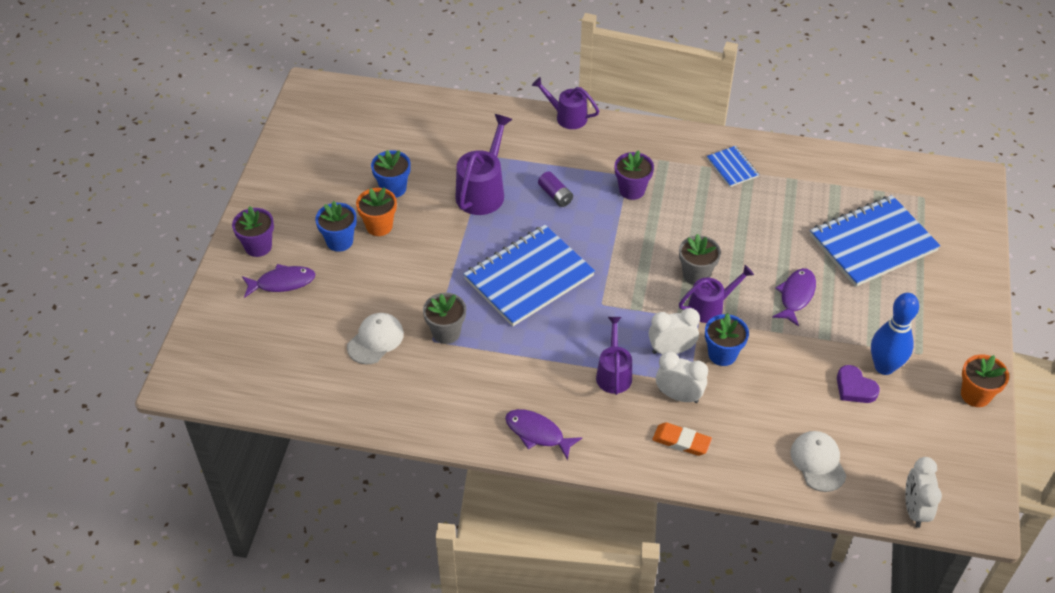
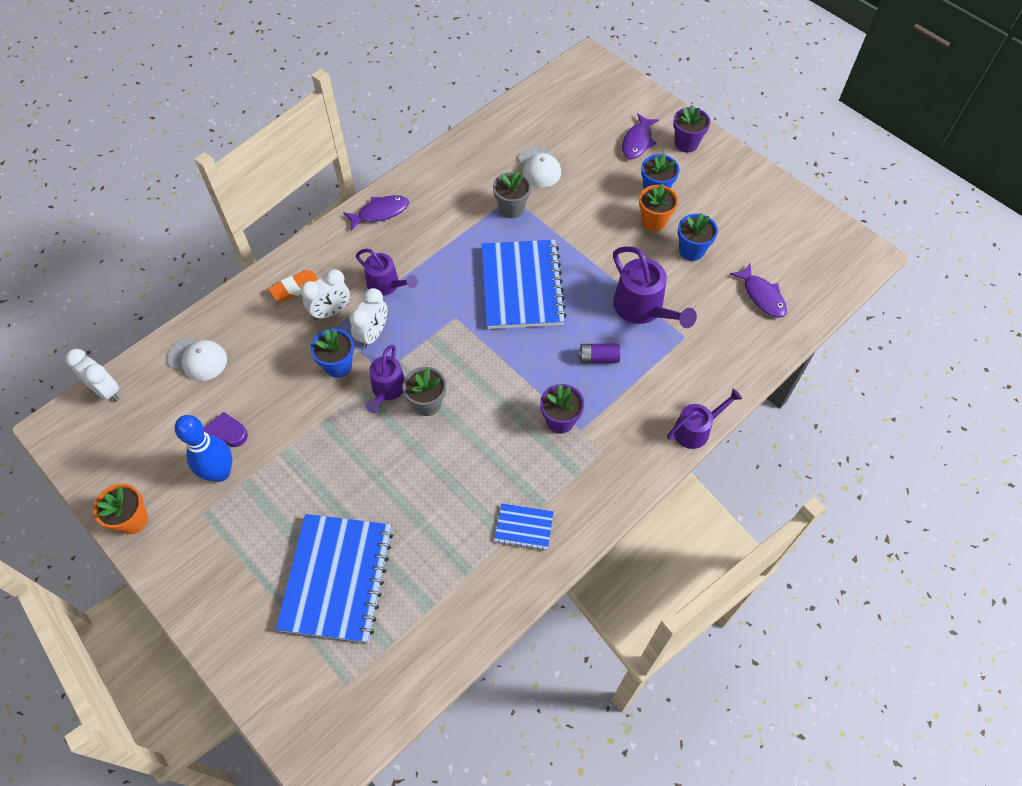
camera: 125 degrees right, 10 degrees up
purple fish [772,268,816,326] -> purple fish moved to [730,264,787,318]

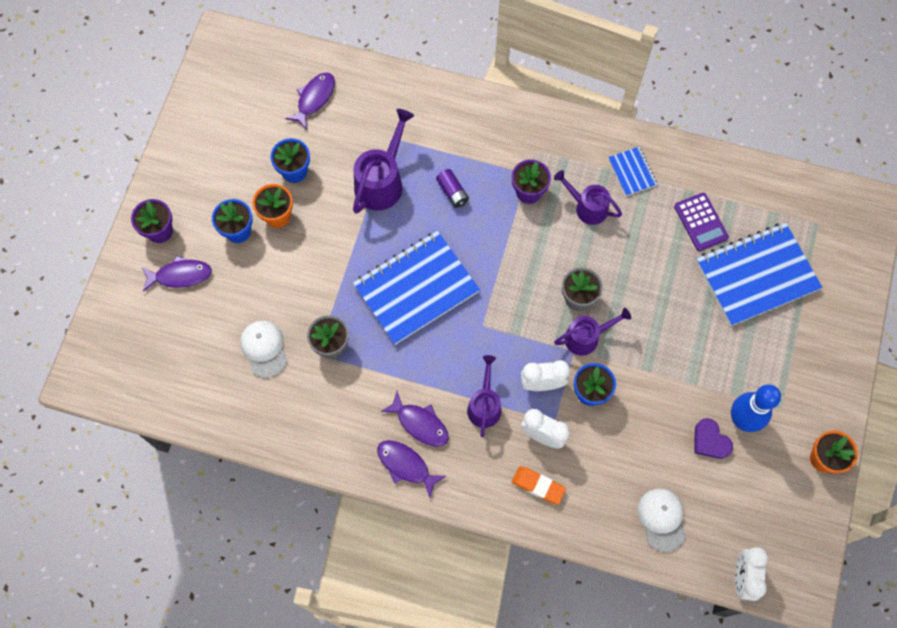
camera: 120 degrees left, 10 degrees up
white cap [518,146,561,187] -> white cap turned 60 degrees counterclockwise [240,321,287,378]
purple watering can [667,389,742,449] -> purple watering can moved to [554,170,622,225]
none -> purple fish [381,391,449,447]
none -> purple calculator [674,193,729,251]

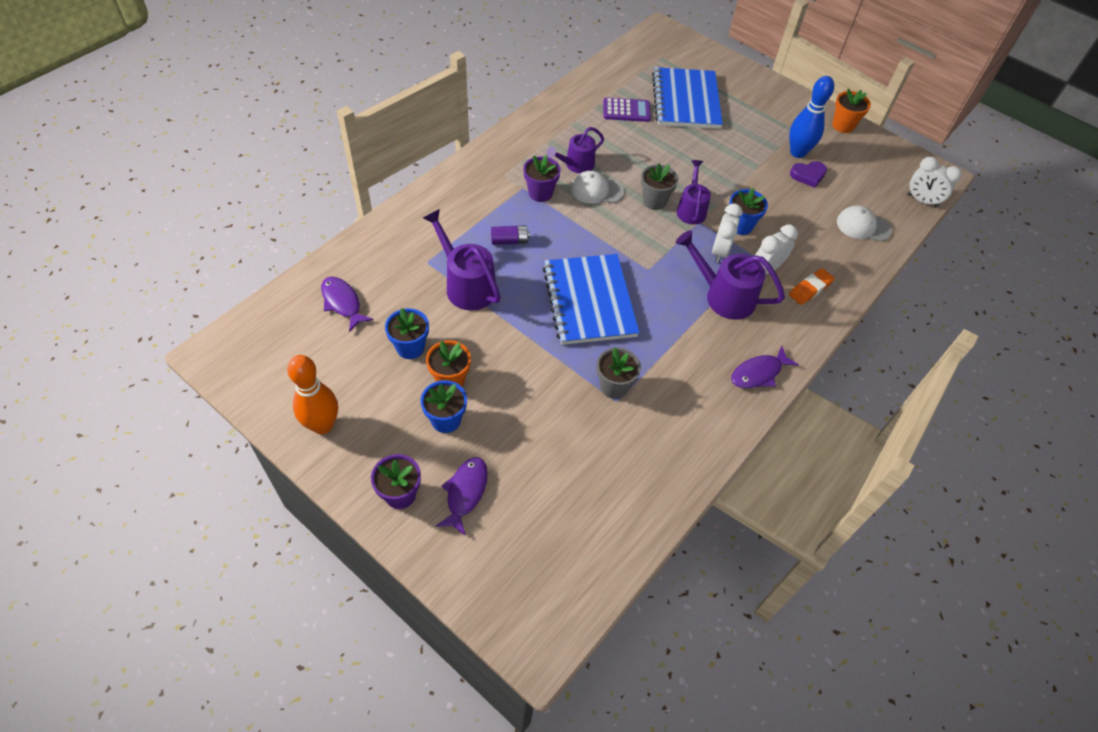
camera: 70 degrees left, 15 degrees down
white cap [240,321,287,378] -> white cap moved to [571,171,624,204]
purple fish [381,391,449,447] -> none
purple watering can [467,355,501,437] -> purple watering can [676,230,785,320], size x1.51
blue notebook [608,147,657,196] -> none
none -> orange bowling pin [287,355,338,434]

